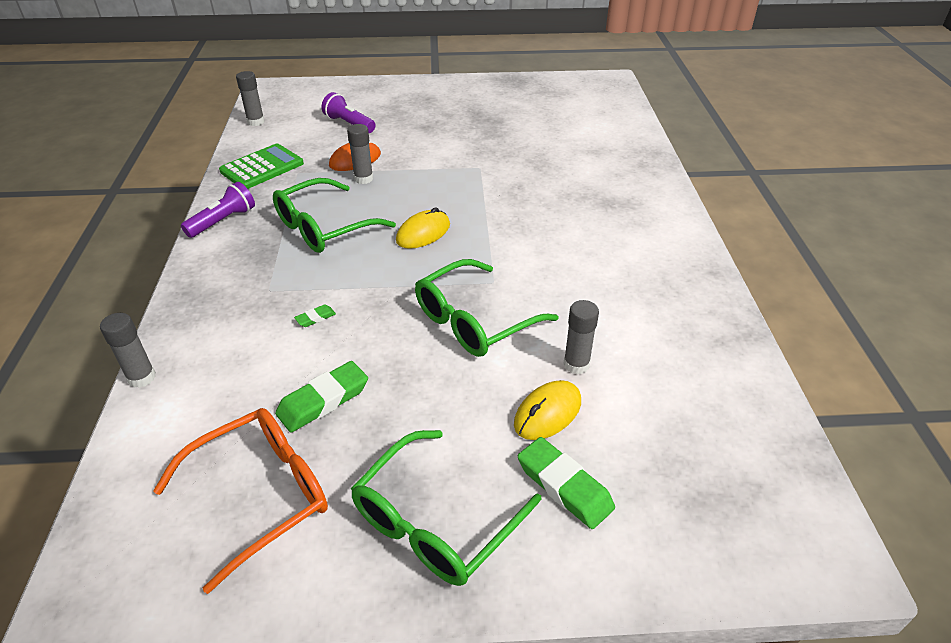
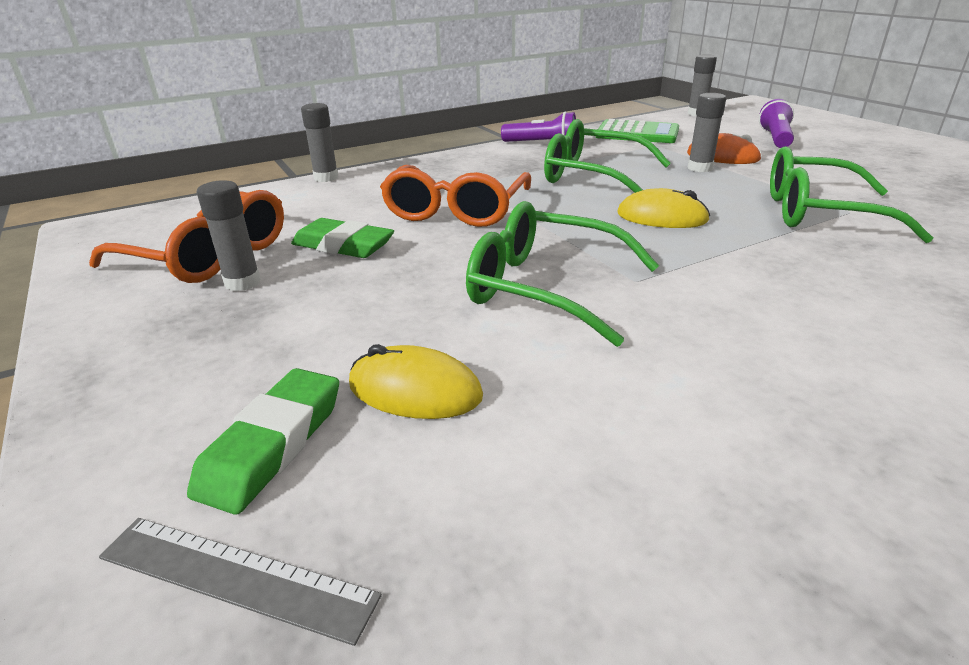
camera: 65 degrees right, 10 degrees down
green eraser [294,304,336,327] -> orange glasses [380,165,531,227]
green glasses [351,430,542,586] -> green glasses moved to [770,146,933,243]
grey glue stick [563,300,599,374] -> grey glue stick moved to [196,180,261,291]
none -> grey ruler [99,518,382,646]

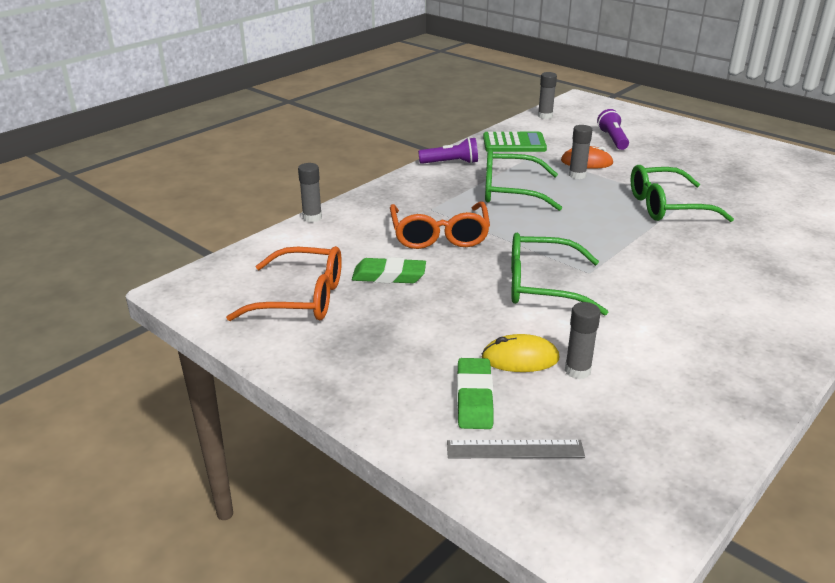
camera: 20 degrees left, 0 degrees up
grey glue stick [196,180,261,291] -> grey glue stick moved to [565,302,601,379]
yellow mouse [617,188,710,228] -> none

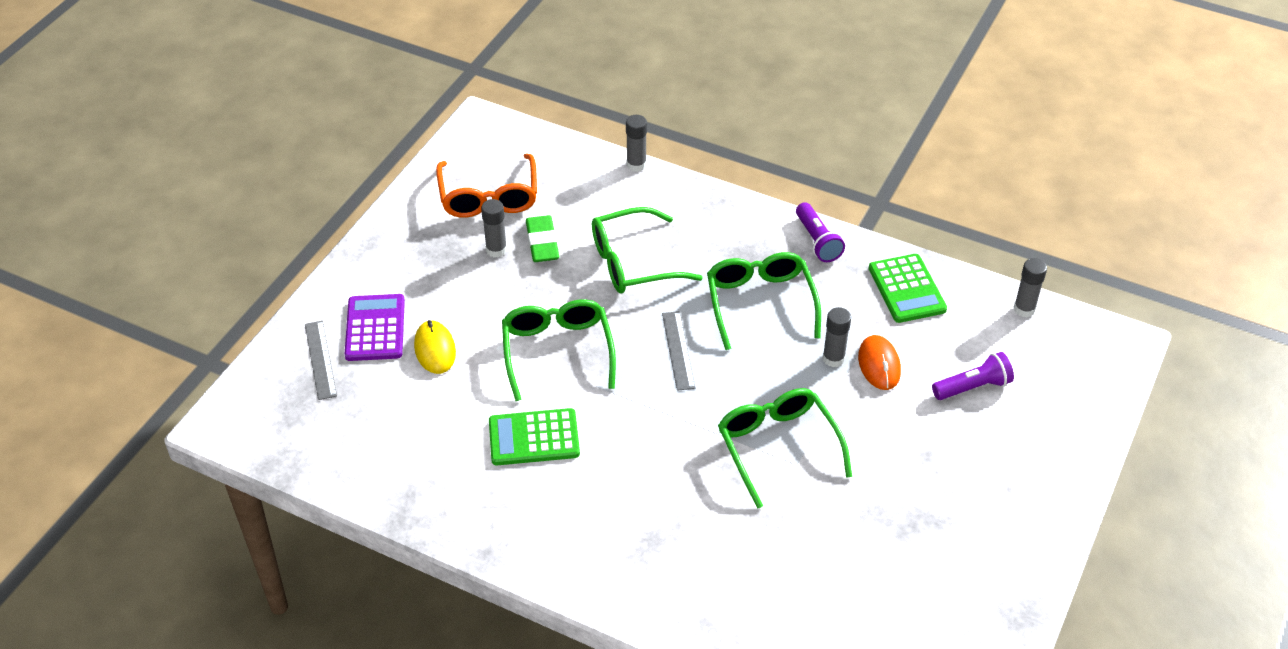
camera: 75 degrees right, 15 degrees up
orange glasses [390,202,490,249] -> green glasses [592,207,703,294]
green eraser [457,358,494,429] -> purple calculator [345,294,405,361]
grey glue stick [565,302,601,379] -> grey glue stick moved to [481,199,507,257]
none -> green calculator [489,408,580,465]
none -> grey ruler [662,311,695,391]

